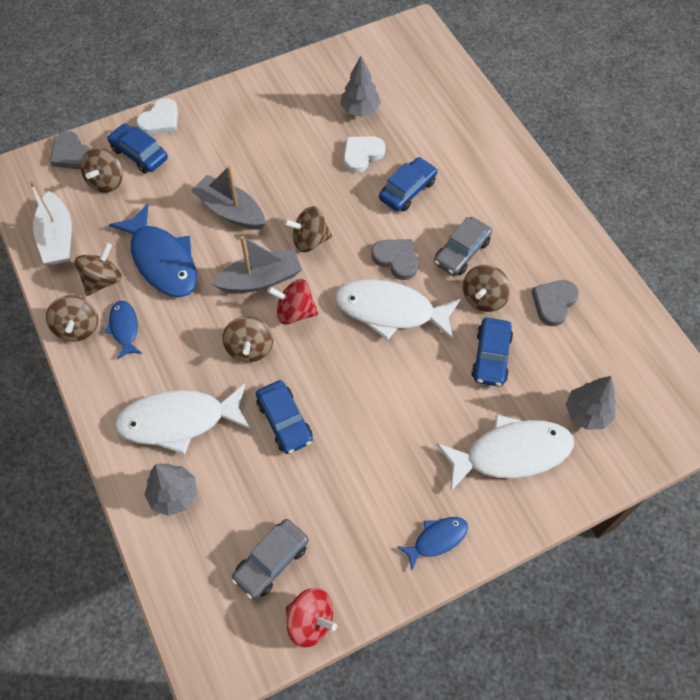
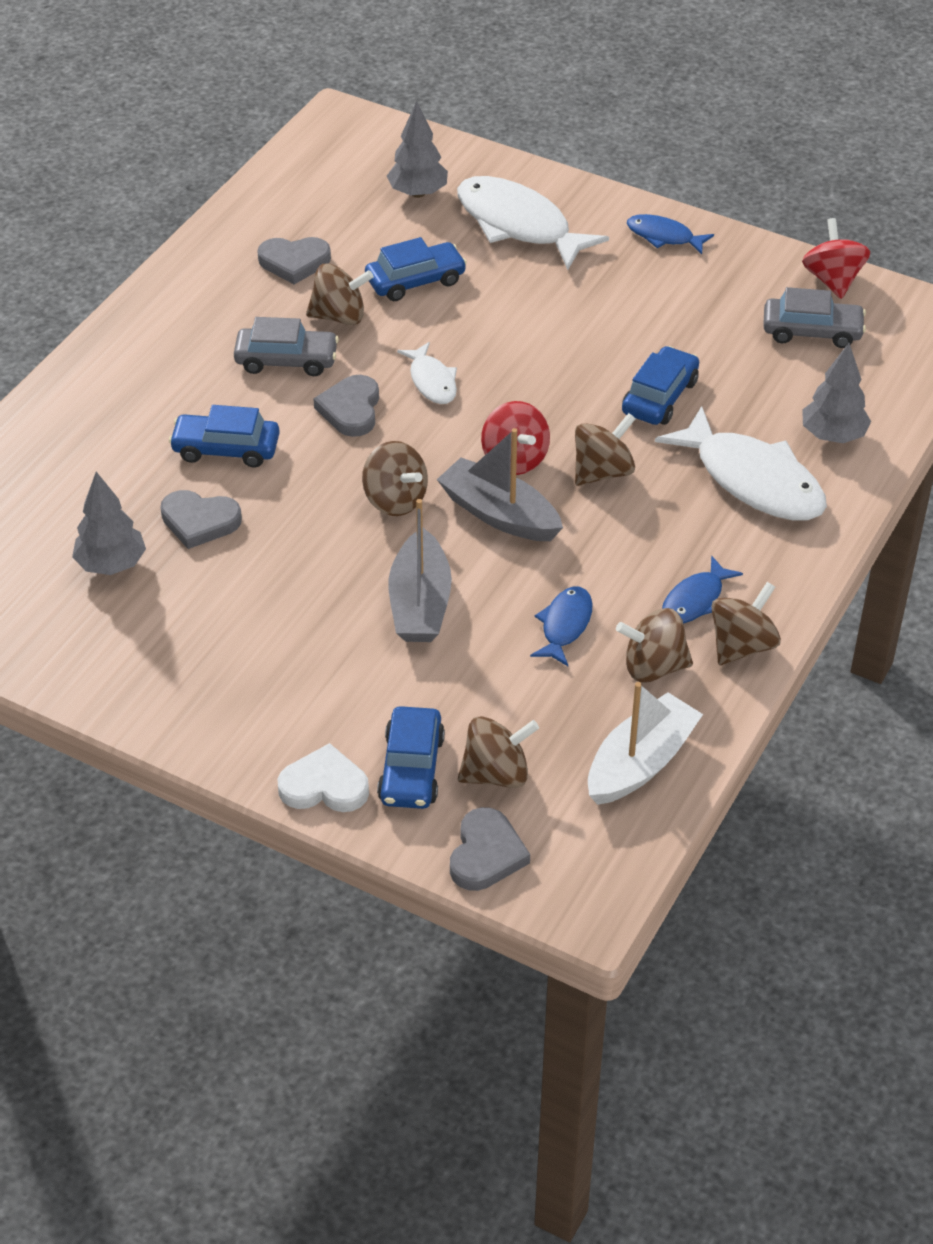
camera: 125 degrees left, 15 degrees down
blue fish [109,204,197,297] -> blue fish [530,586,593,666], size x0.52
white fish [335,279,461,341] -> white fish [397,342,457,404], size x0.52
white heart [344,136,386,173] -> grey heart [160,490,242,549]

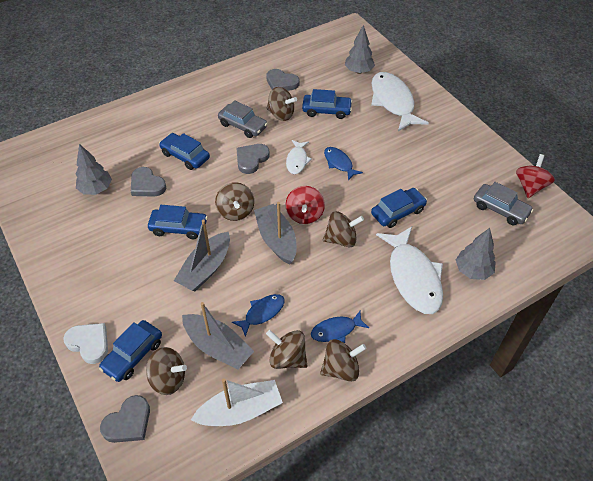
camera: 30 degrees right, 5 degrees up
blue fish [627,214,714,254] -> blue fish moved to [324,147,363,181]
none -> blue car [148,205,208,239]
none -> grey boat [182,302,254,369]

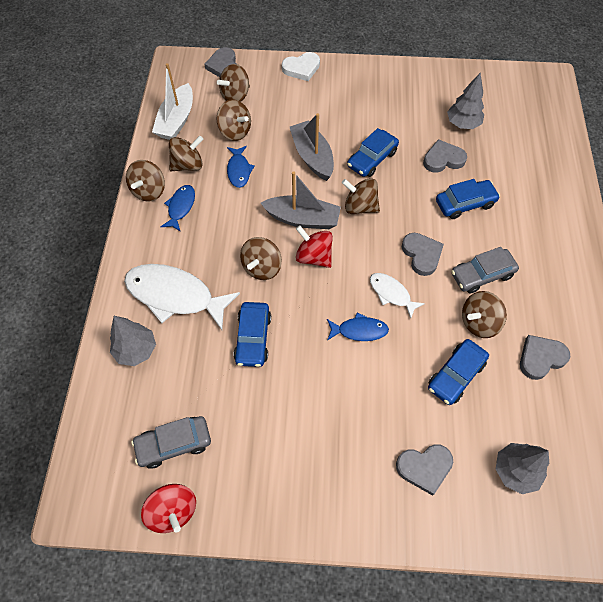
camera: 125 degrees right, 10 degrees up
blue car [99,320,162,382] -> none
grey boat [182,302,254,369] -> brown spinning top [216,100,251,141]
white fish [371,72,429,131] -> grey heart [396,444,453,496]

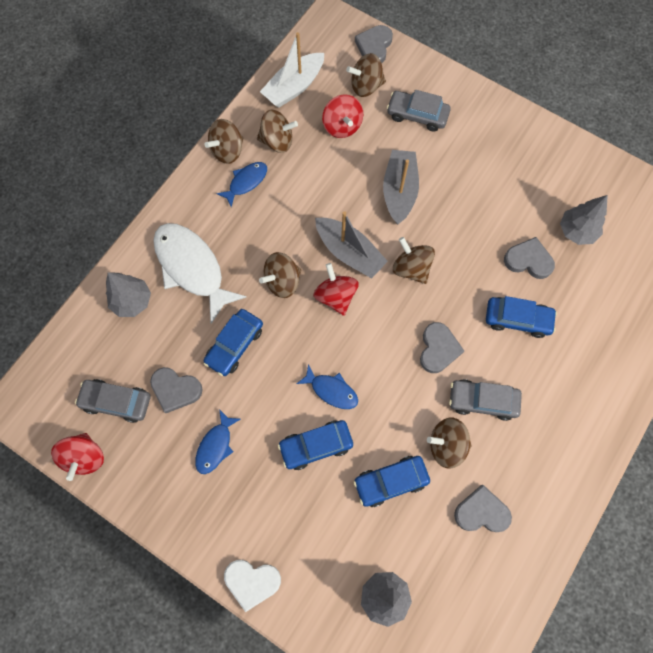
camera: 30 degrees right, 10 degrees up
brown spinning top [216,100,251,141] -> red spinning top [322,94,363,138]
blue fish [227,146,255,188] -> blue fish moved to [195,409,240,474]
white heart [282,52,320,81] -> white heart moved to [224,560,281,612]
blue car [347,128,399,177] -> blue car moved to [278,420,353,470]
white fish [370,273,425,318] -> none
grey heart [396,444,453,496] -> grey heart moved to [150,367,203,413]
none -> grey car [387,90,451,132]

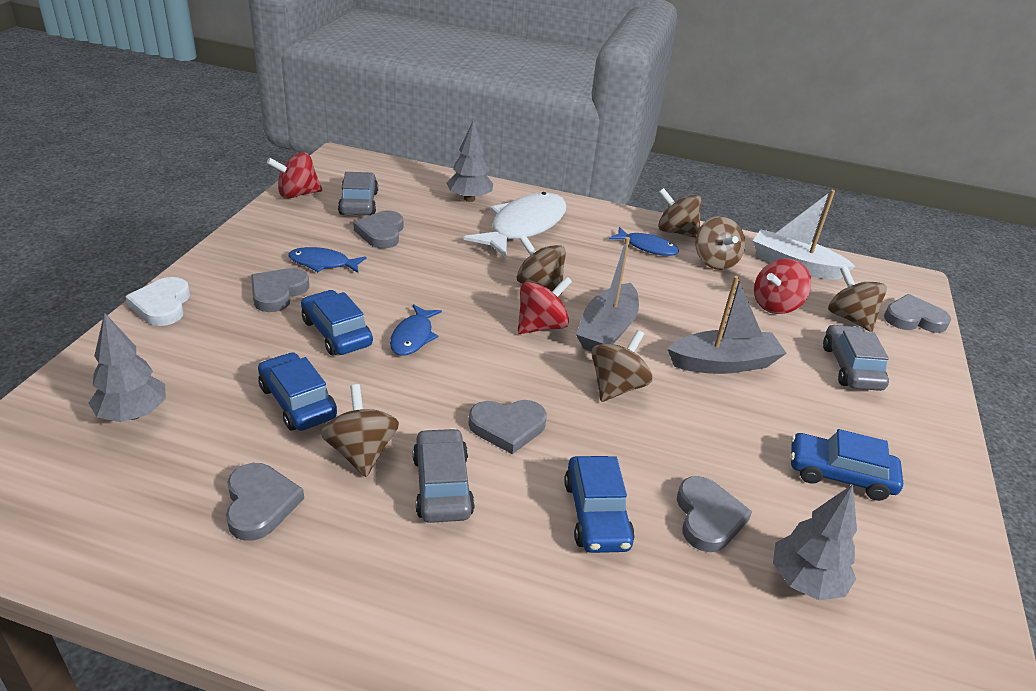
camera: 70 degrees right, 35 degrees down
blue car [203,309,263,376] -> blue car moved to [790,429,903,501]
none -> grey heart [251,268,309,312]

